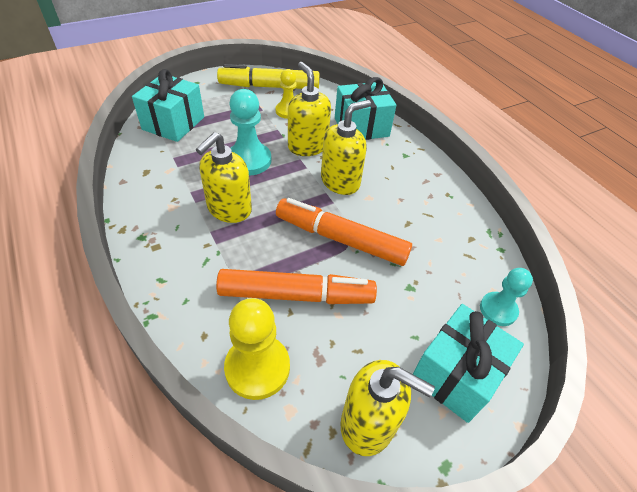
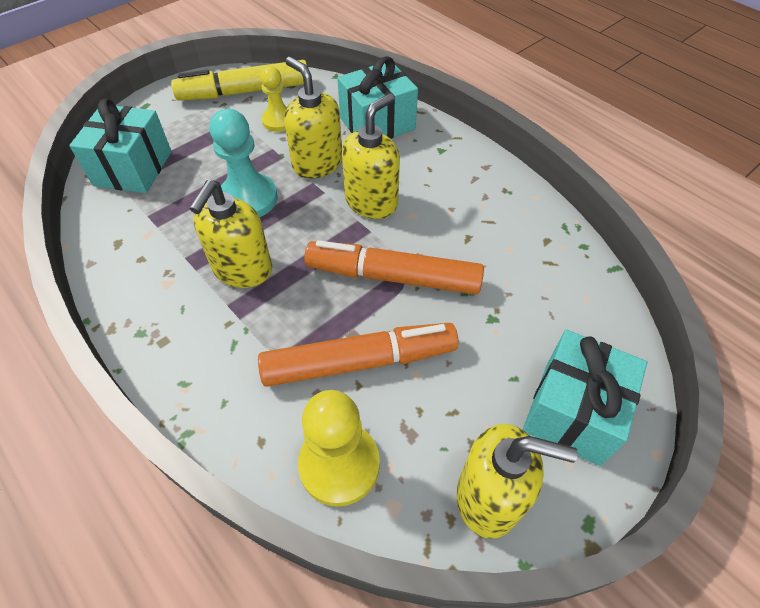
camera: 10 degrees left, 5 degrees up
turquoise pawn [480,268,533,326] -> none

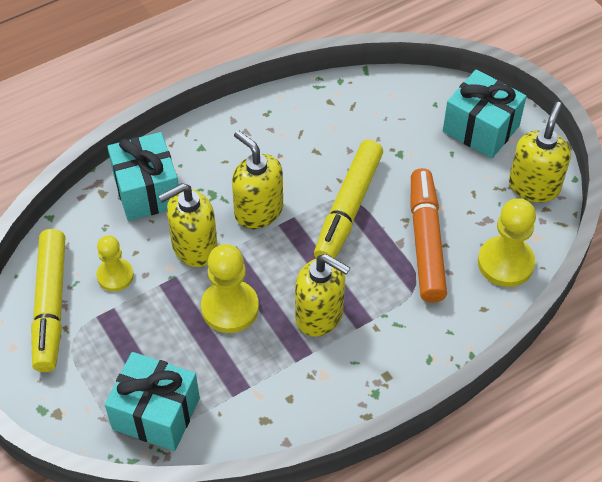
camera: 80 degrees left, 0 degrees up
turquoise pawn [209,109,278,217] -> yellow pawn [201,244,259,333]
orange marker [304,240,484,294] -> yellow marker [314,140,383,259]

